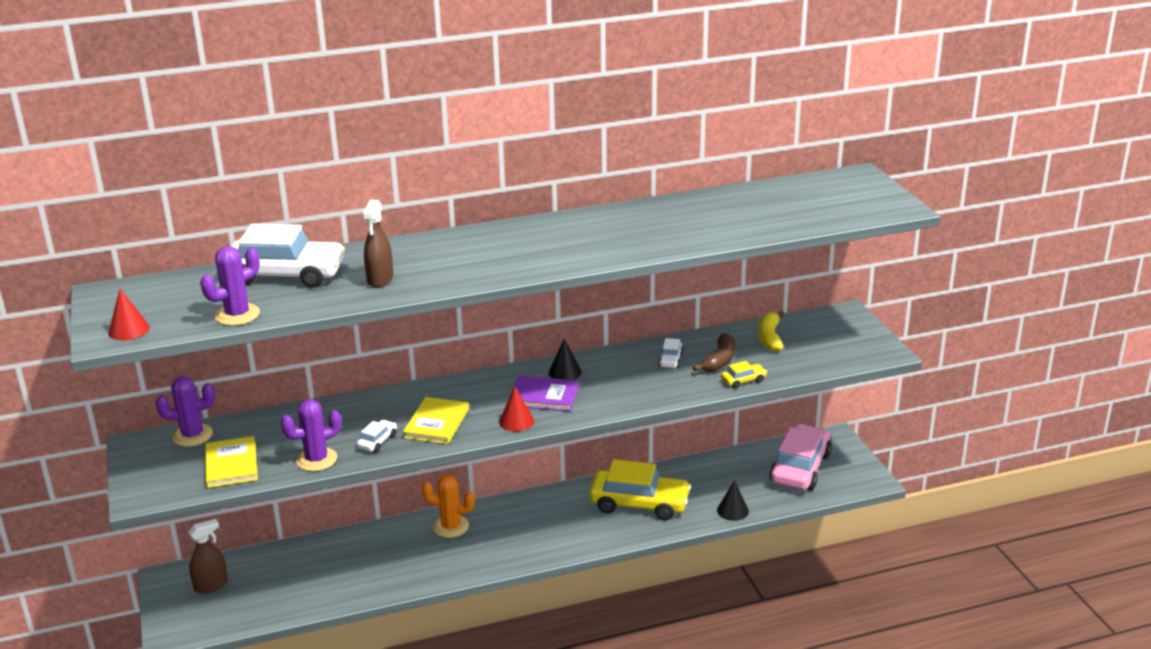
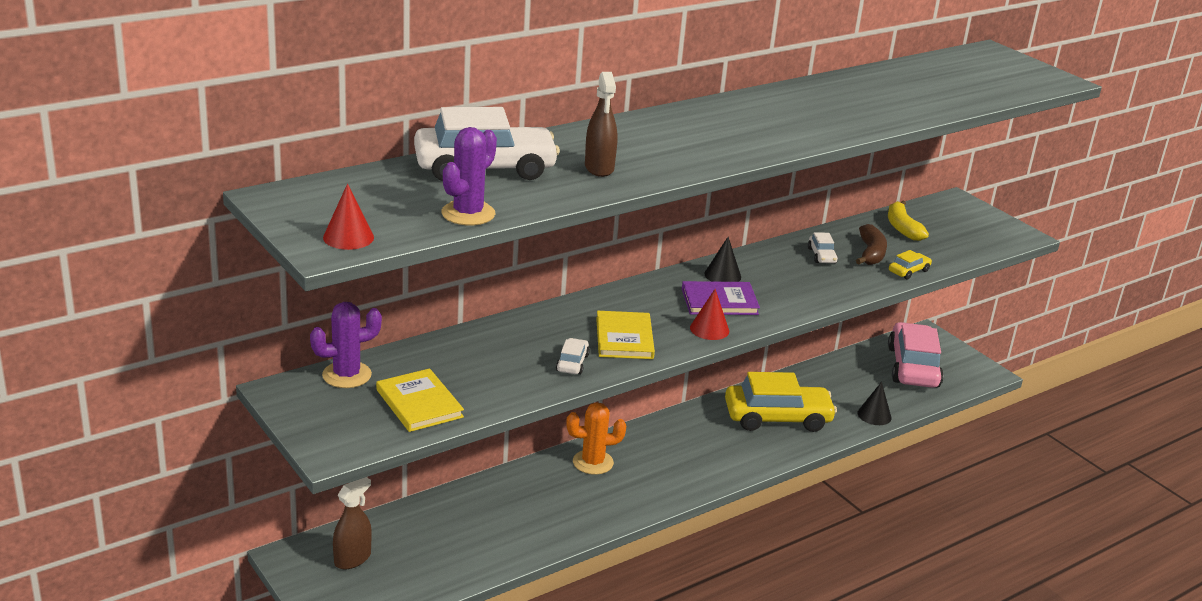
camera: 20 degrees left, 0 degrees up
purple cactus [281,399,342,471] -> none

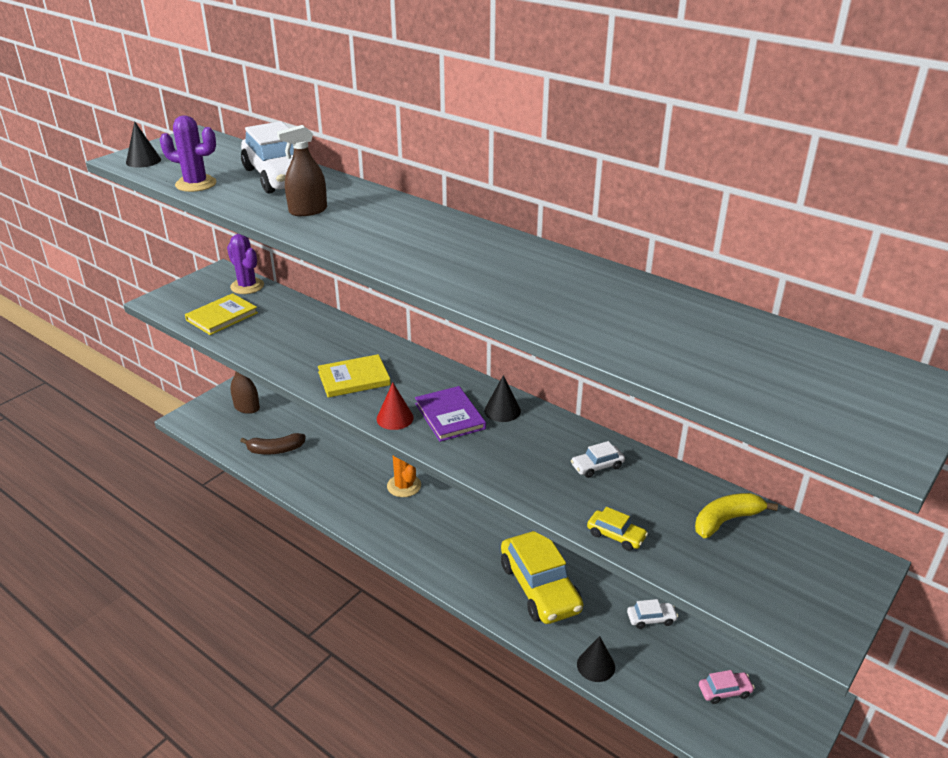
camera: 75 degrees right, 5 degrees up
red cone [323,183,374,250] -> black cone [126,121,161,168]
white car [556,338,590,374] -> white car moved to [627,599,678,629]
brown banana [856,224,887,265] -> brown banana moved to [240,433,306,454]
pink car [888,322,943,388] -> pink car [699,670,755,704], size x0.43

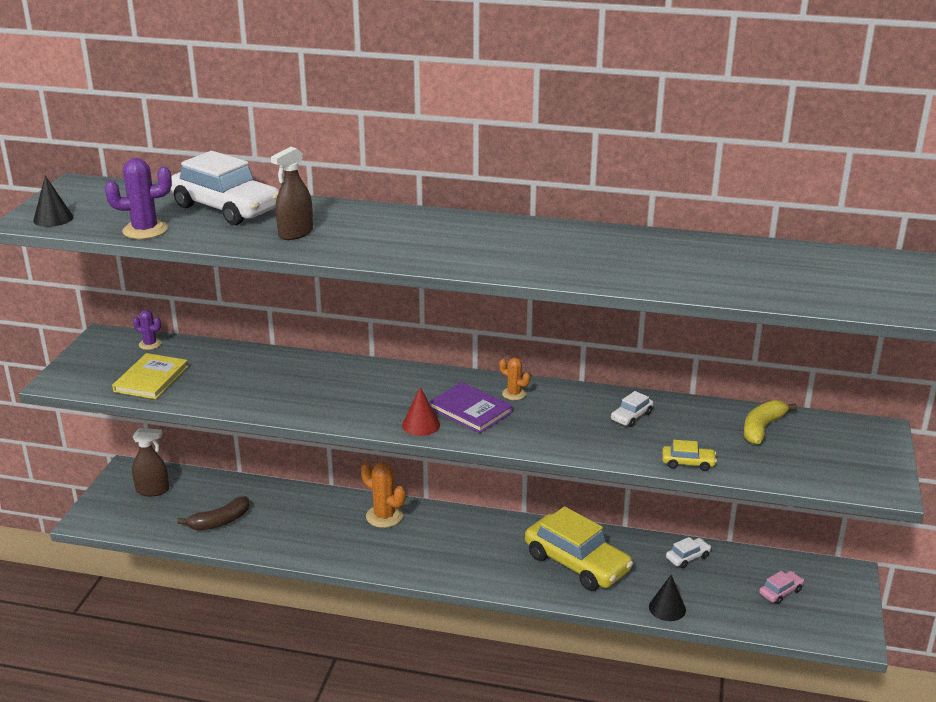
camera: 25 degrees left, 5 degrees down
purple cactus [227,234,264,294] -> purple cactus [133,310,162,350], size x0.59
yellow book [318,354,391,398] -> none
black cone [484,375,521,422] -> orange cactus [499,358,530,400]

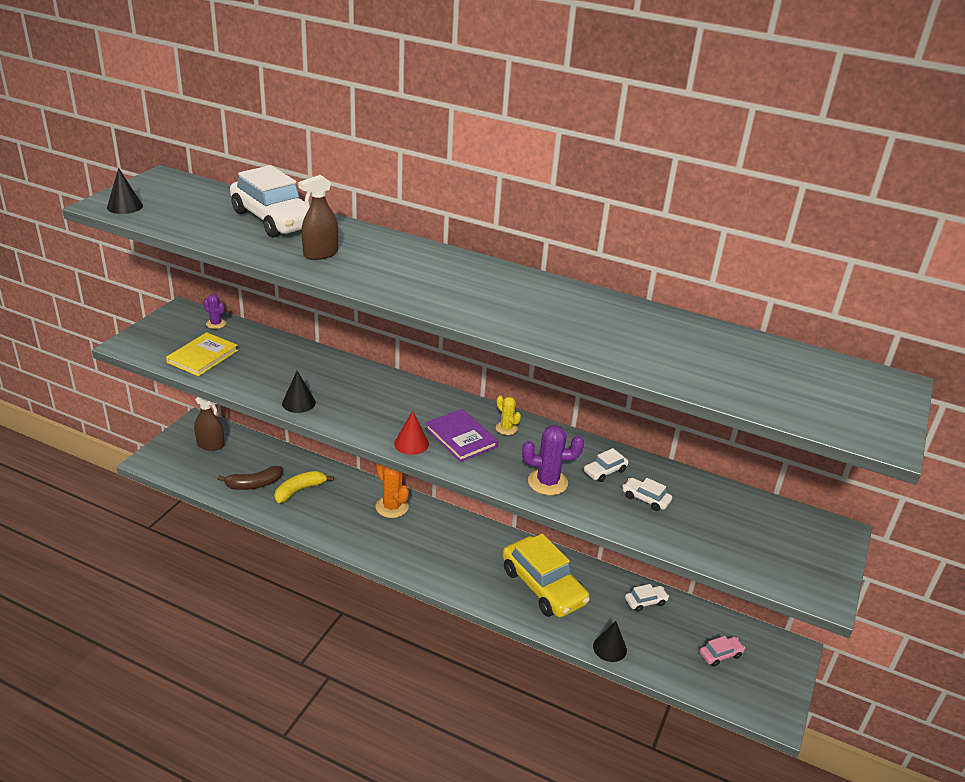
camera: 10 degrees right, 5 degrees up
purple cactus [105,158,172,239] -> purple cactus moved to [522,425,584,495]
orange cactus [499,358,530,400] -> yellow cactus [496,395,521,435]
yellow car [662,440,717,471] -> none
yellow banana [744,400,797,445] -> yellow banana moved to [274,471,334,503]
none -> black cone [282,371,316,413]
none -> white car [622,478,672,511]

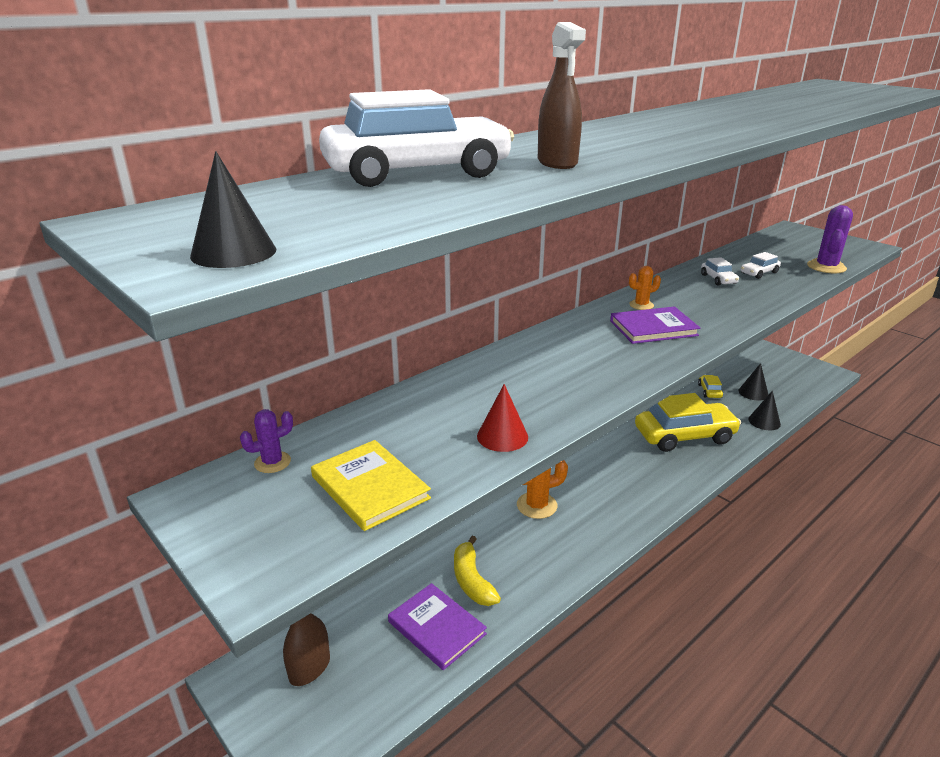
camera: 65 degrees left, 5 degrees down
brown banana [217,466,283,490] -> purple book [388,583,487,670]
black cone [282,371,316,413] -> black cone moved to [739,363,769,401]
red cone [394,410,429,455] -> red cone moved to [477,384,528,452]
yellow cactus [496,395,521,435] -> orange cactus [629,266,661,310]
purple cactus [522,425,584,495] -> purple cactus moved to [807,205,853,273]
white car [625,584,669,612] -> yellow car [698,375,723,398]
pink car [699,636,745,667] -> none

